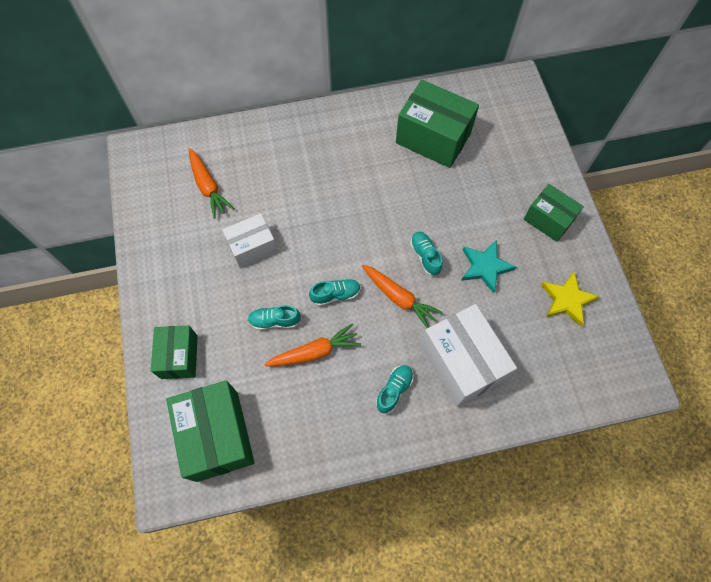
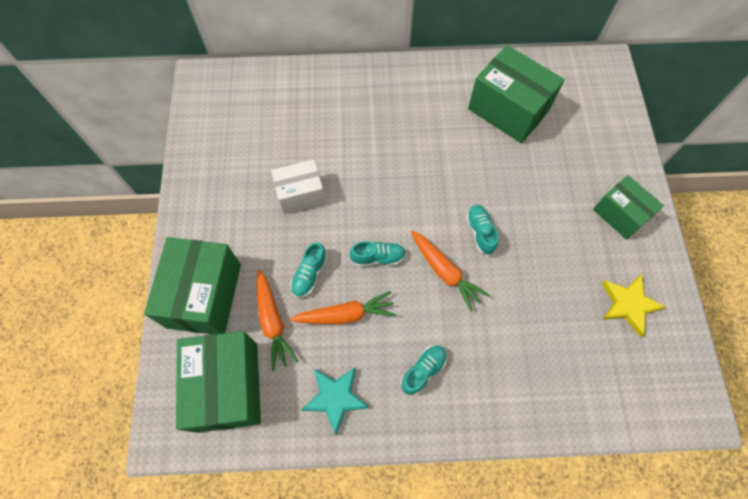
camera: 10 degrees right, 0 degrees up
green box [151,326,198,379] -> green box [144,237,241,334], size x1.62
orange carrot [189,148,234,219] -> orange carrot moved to [257,269,299,371]
turquoise shoe [248,305,301,330] -> turquoise shoe turned 75 degrees counterclockwise [291,242,327,298]
white box [420,304,517,407] -> none
turquoise star [461,240,516,293] -> turquoise star moved to [301,367,370,435]

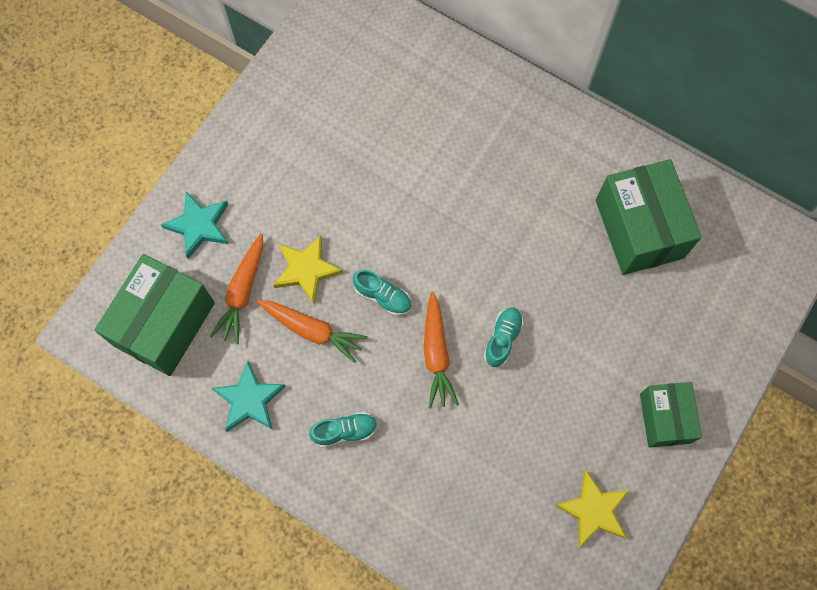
camera: 35 degrees right, 5 degrees up
green box [144,237,241,334] -> turquoise star [161,191,229,259]
white box [271,159,326,214] -> none
turquoise shoe [291,242,327,298] -> yellow star [273,235,343,304]

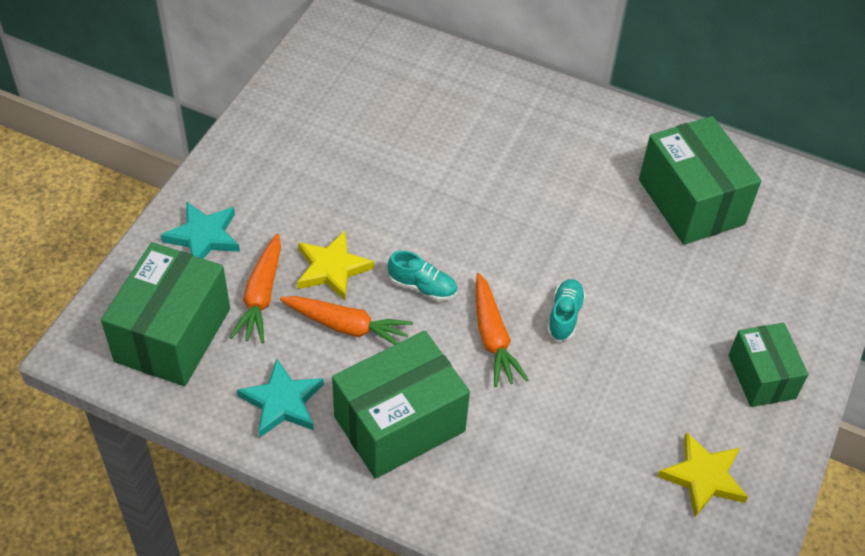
camera: 10 degrees left, 20 degrees down
turquoise shoe [309,412,378,448] -> green box [332,331,470,479]

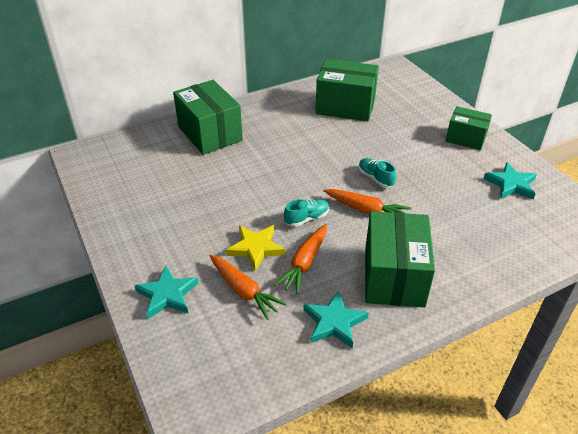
camera: 50 degrees left, 10 degrees down
green box [101,242,230,386] -> green box moved to [173,80,243,155]
orange carrot [280,296,413,345] -> orange carrot turned 150 degrees clockwise [274,224,327,294]
yellow star [657,432,748,517] -> turquoise star [484,162,537,199]

